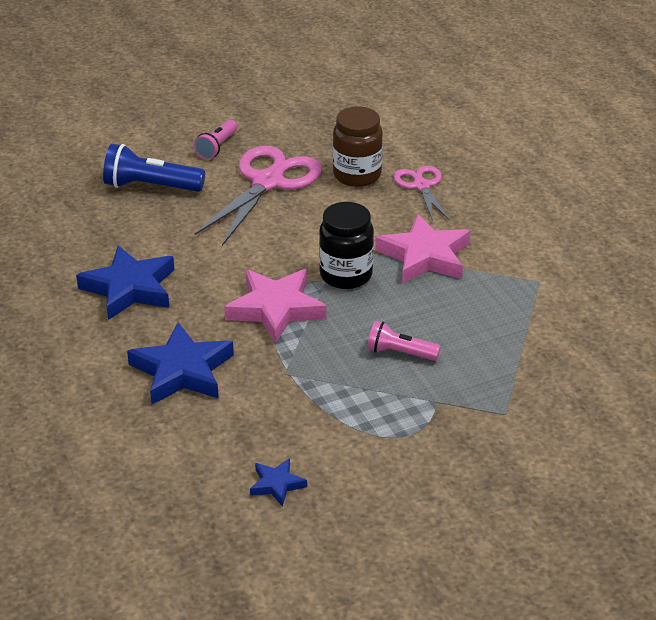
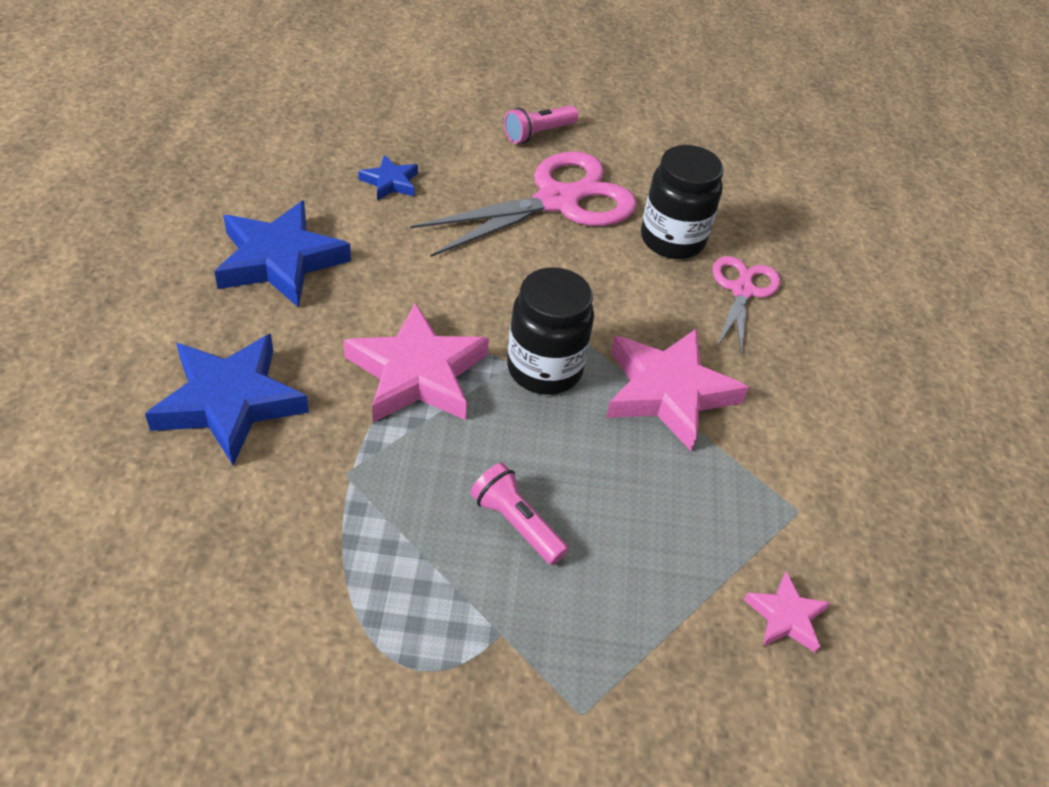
camera: 25 degrees right, 10 degrees up
blue flashlight [103,144,205,192] -> none
blue star [250,458,307,507] -> blue star moved to [358,155,418,201]
brown jar [333,106,383,187] -> black jar [641,145,724,259]
none -> pink star [744,571,830,653]

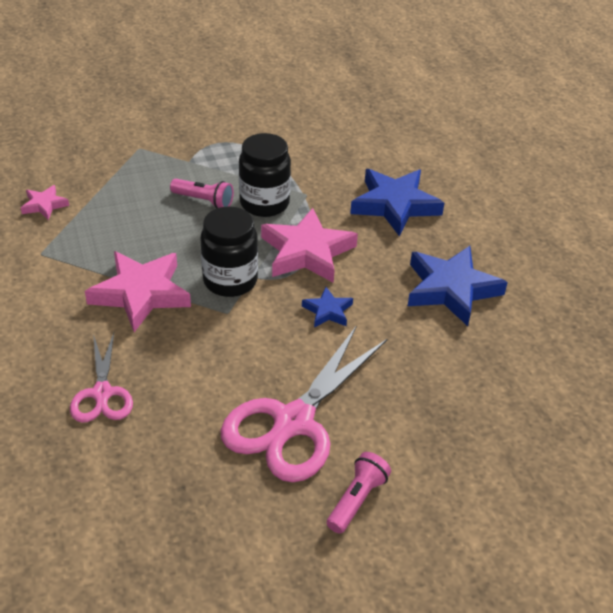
camera: 160 degrees right, 5 degrees down
blue star [358,155,418,201] -> blue star moved to [302,287,353,327]
black jar [641,145,724,259] -> black jar moved to [239,133,291,217]

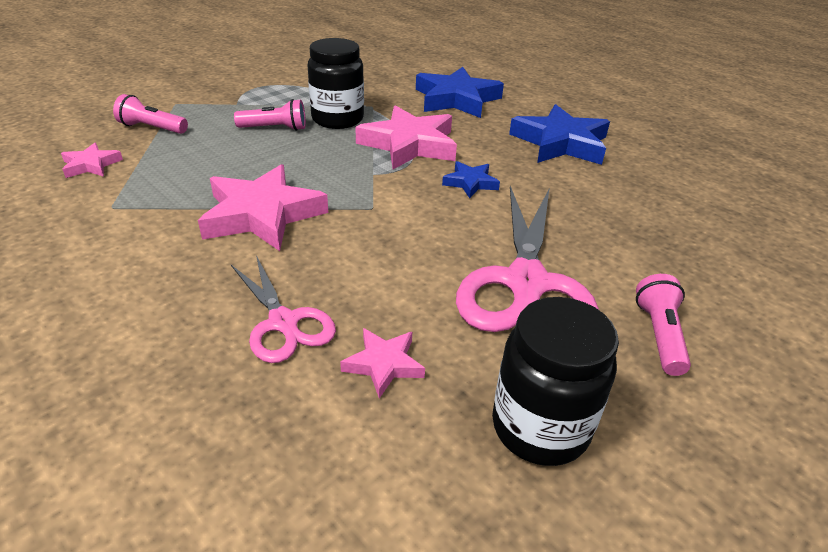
camera: 25 degrees left, 5 degrees down
black jar [200,206,258,297] -> black jar moved to [492,297,619,466]
none -> pink flashlight [113,94,188,134]
none -> pink star [340,328,425,398]

